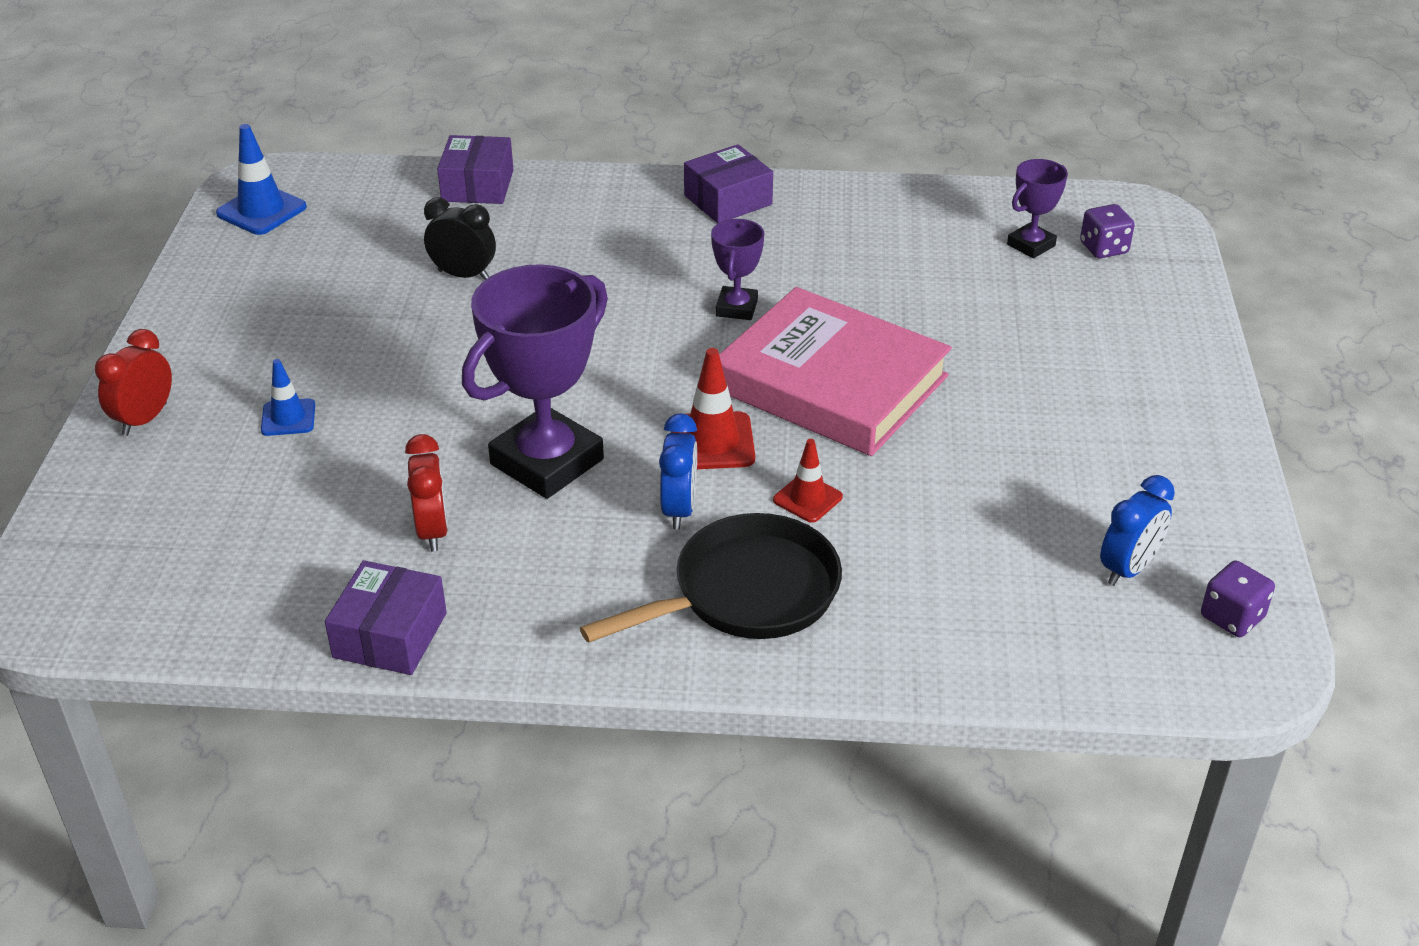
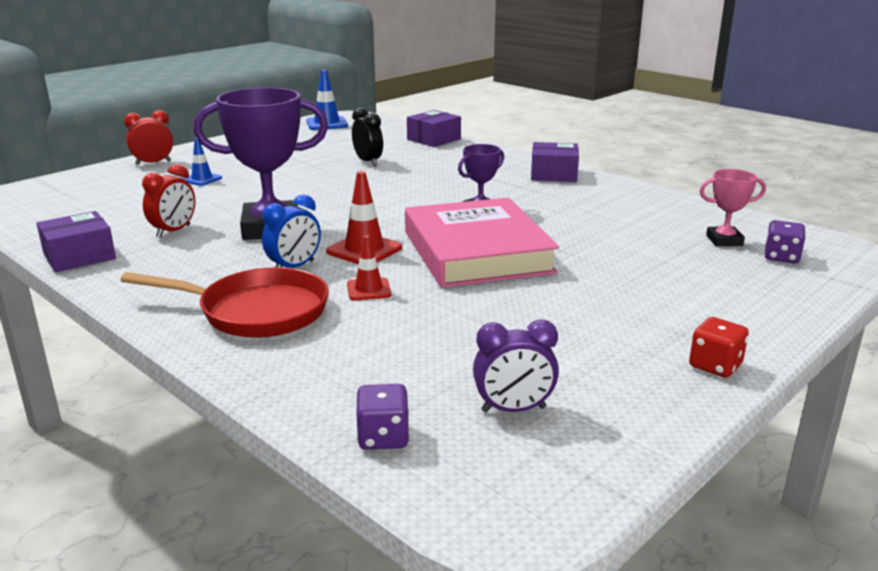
camera: 40 degrees right, 15 degrees down
black pan [580,513,842,643] -> red pan [121,267,329,338]
purple trophy [1007,159,1068,258] -> pink trophy [700,169,766,246]
blue clock [1100,475,1175,586] -> purple clock [473,319,559,412]
purple dice [1201,560,1275,637] -> purple dice moved to [356,384,409,450]
none -> red dice [689,317,749,378]

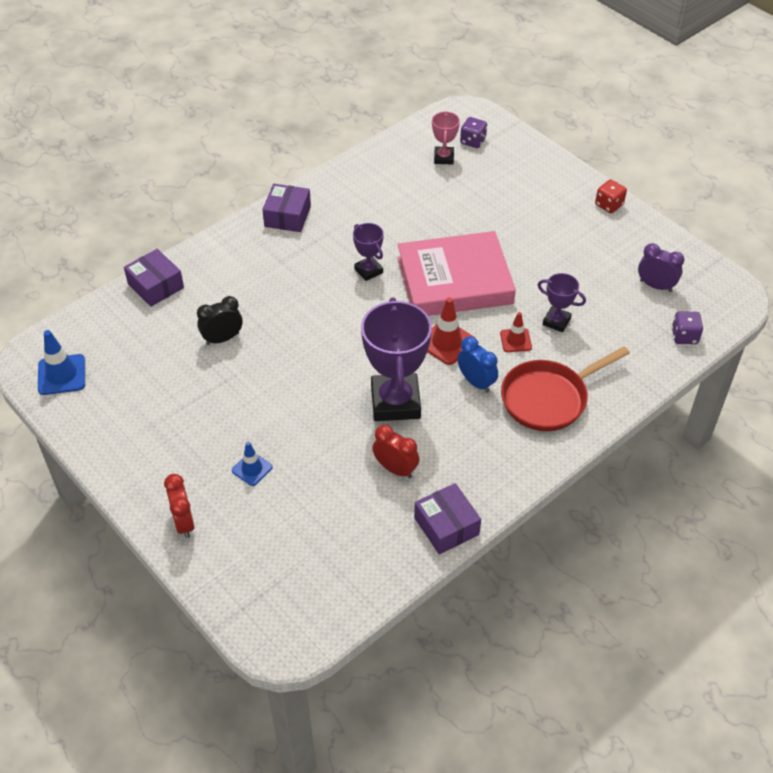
camera: 85 degrees left, 25 degrees up
red pan [121,267,329,338] -> red pan turned 135 degrees counterclockwise [501,346,630,431]
purple clock [473,319,559,412] -> purple clock turned 60 degrees counterclockwise [638,243,684,292]
none -> purple trophy [538,273,586,332]

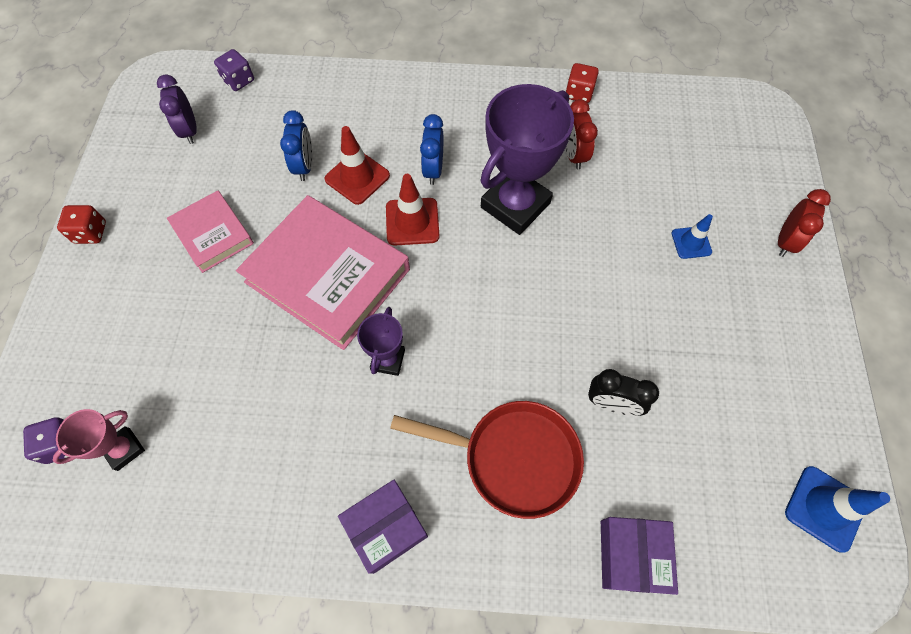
camera: 135 degrees left, 15 degrees up
purple box [414,483,481,554] -> red dice [566,63,599,103]
red traffic cone [500,312,532,352] -> red traffic cone [325,126,390,205], size x1.56
red pan [501,346,630,431] -> red pan moved to [390,401,584,519]
purple trophy [538,273,586,332] -> blue clock [280,110,312,181]
none -> pink book [167,190,254,273]

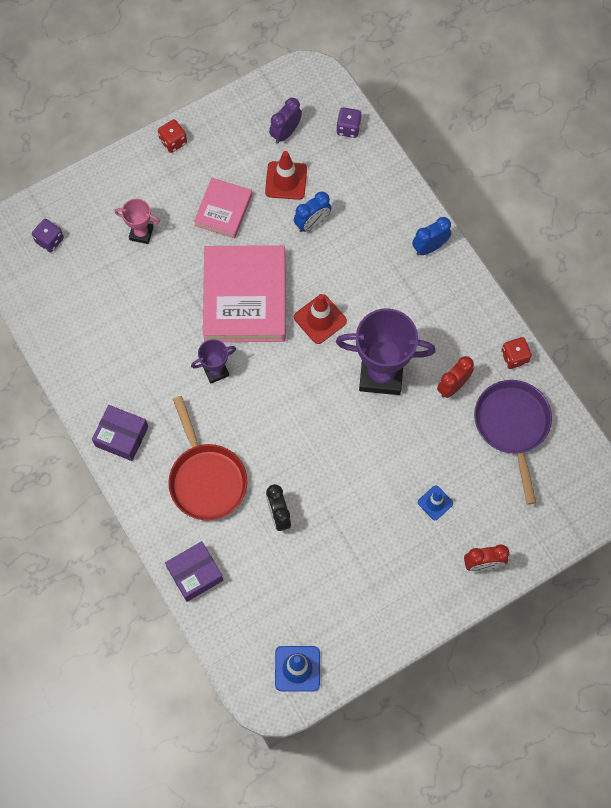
camera: 55 degrees right, 5 degrees up
pink trophy [52,409,145,471] -> pink trophy moved to [114,198,160,244]
red traffic cone [325,126,390,205] -> red traffic cone moved to [265,151,307,200]
blue clock [420,114,443,185] -> blue clock moved to [412,217,451,255]
none -> purple pan [474,380,552,504]

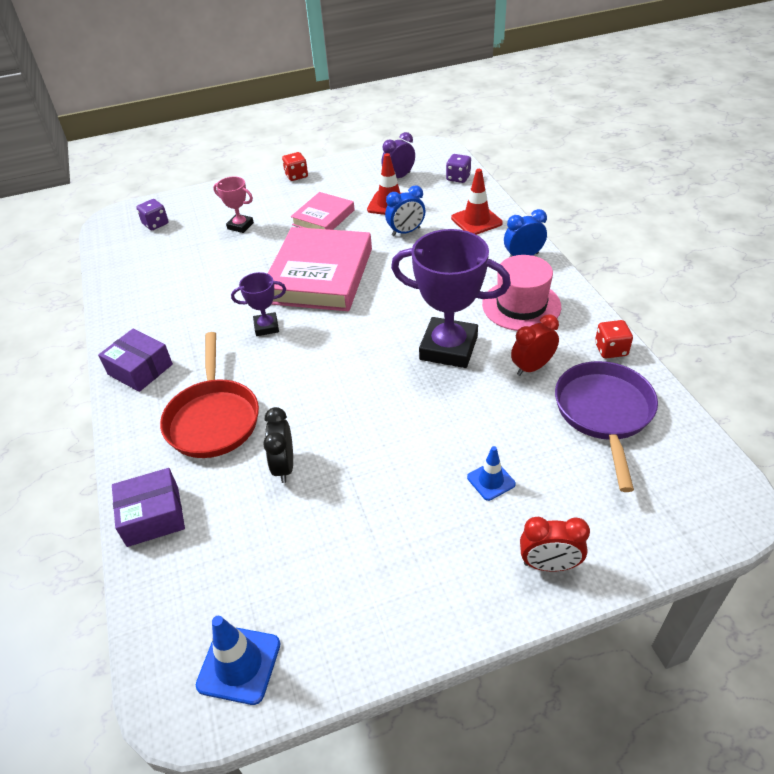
camera: 15 degrees right, 25 degrees down
red traffic cone [294,294,347,344] -> red traffic cone moved to [451,169,503,235]
none -> pink hat [482,255,561,331]

